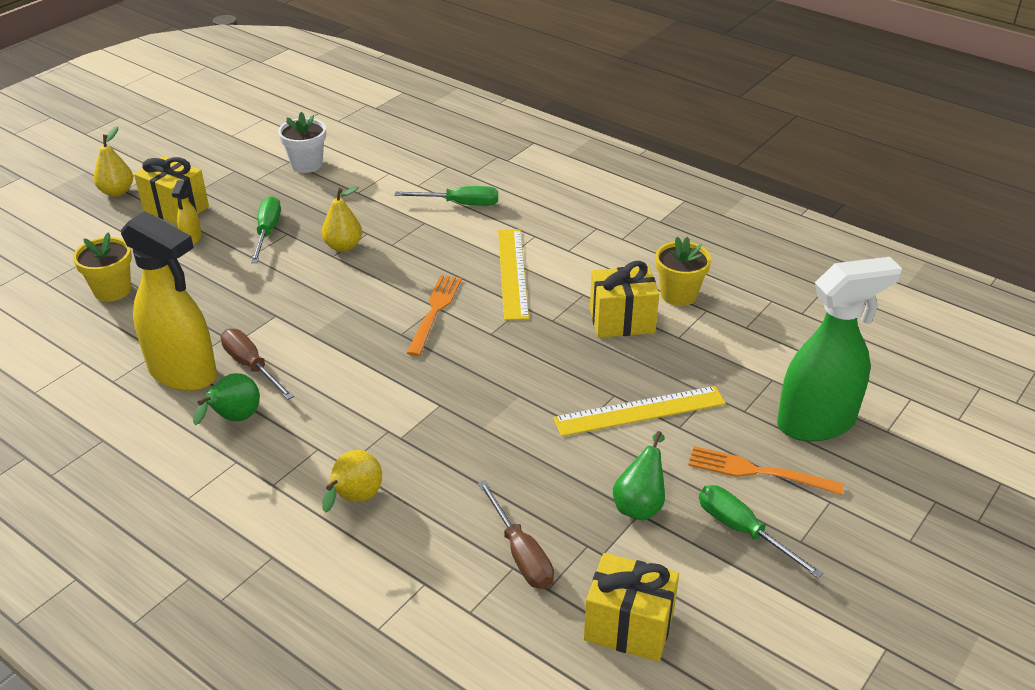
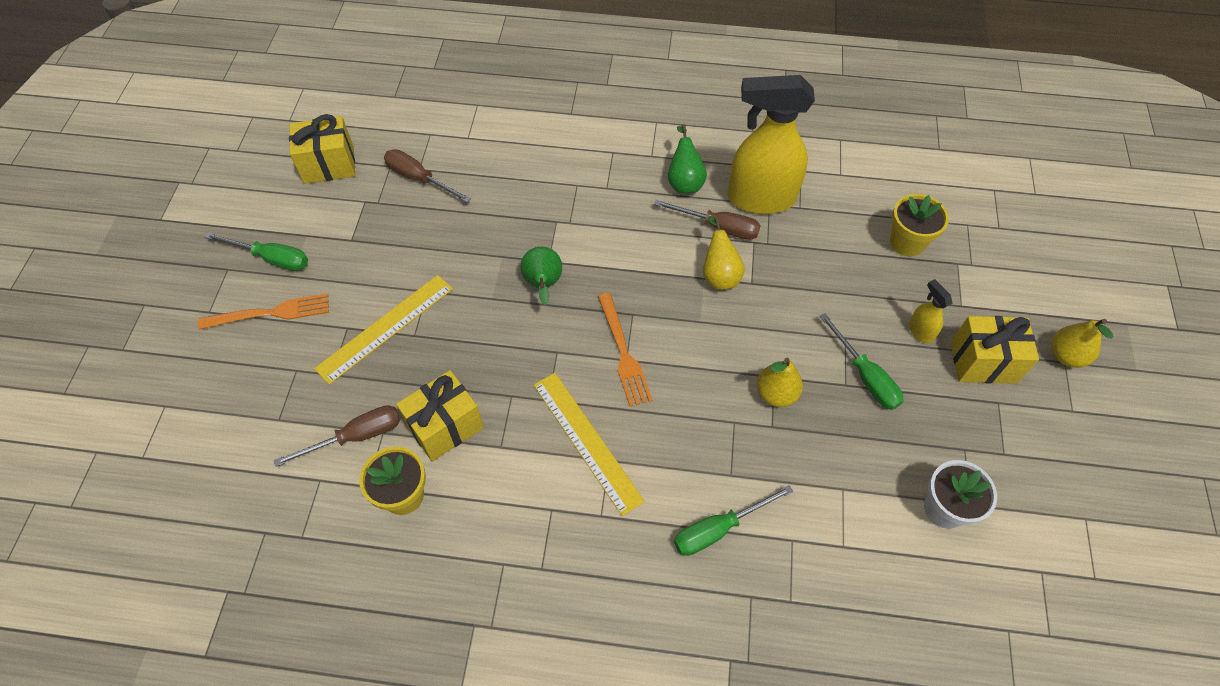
camera: 150 degrees right, 20 degrees up
yellow pear [322,450,382,513] -> yellow pear moved to [703,216,745,290]
green pear [613,431,665,520] -> green pear moved to [521,247,562,305]
green spray bottle [777,257,902,442] -> none
none -> brown screwdriver [274,405,400,467]

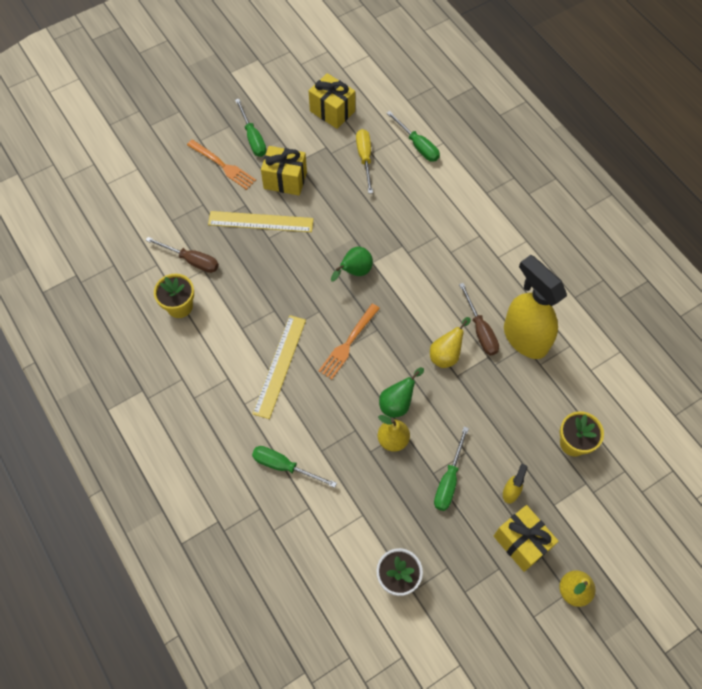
camera: 50 degrees right, 5 degrees up
brown screwdriver [384,149,471,203] -> yellow screwdriver [356,129,373,194]
yellow gift [396,370,484,462] -> yellow gift moved to [261,146,307,196]
green pear [668,125,707,193] -> green pear moved to [379,367,424,418]
none -> green screwdriver [387,111,440,162]

